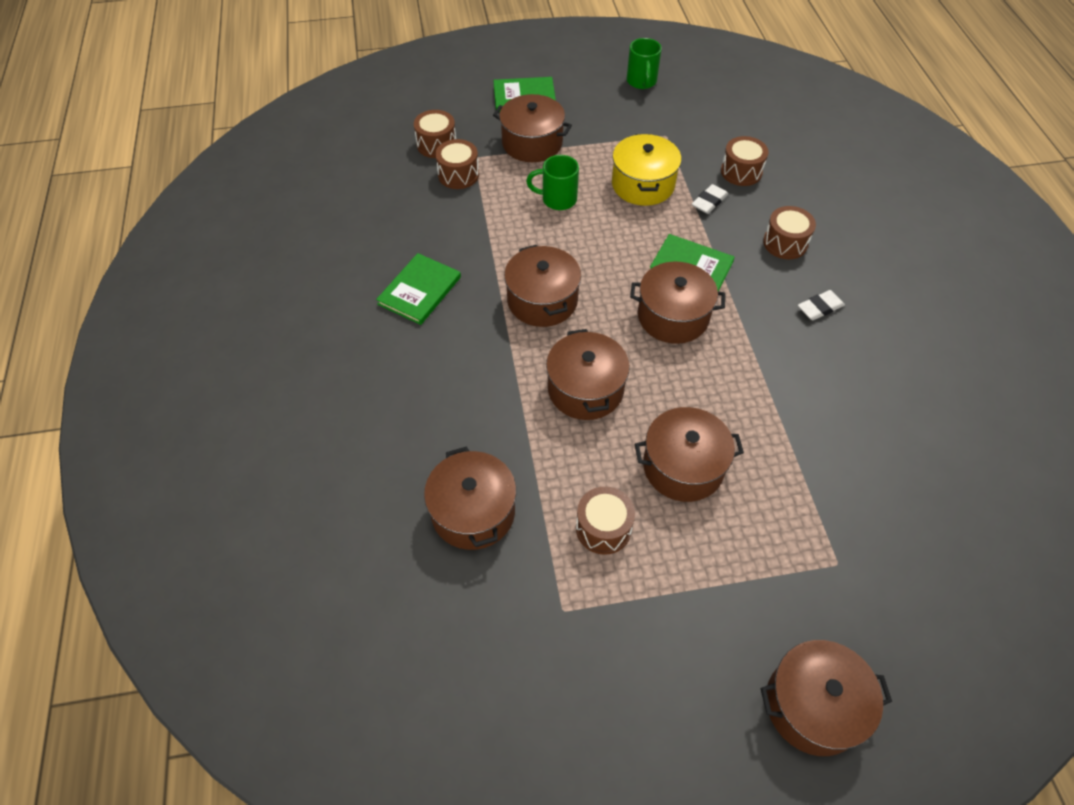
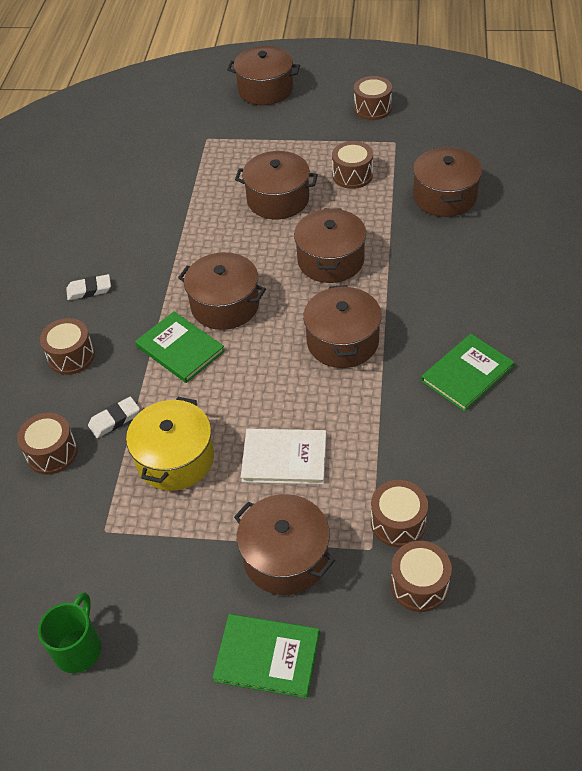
camera: 160 degrees left, 5 degrees down
green mug [526,155,579,210] -> white book [241,429,327,485]
none -> brown drum [354,76,392,120]

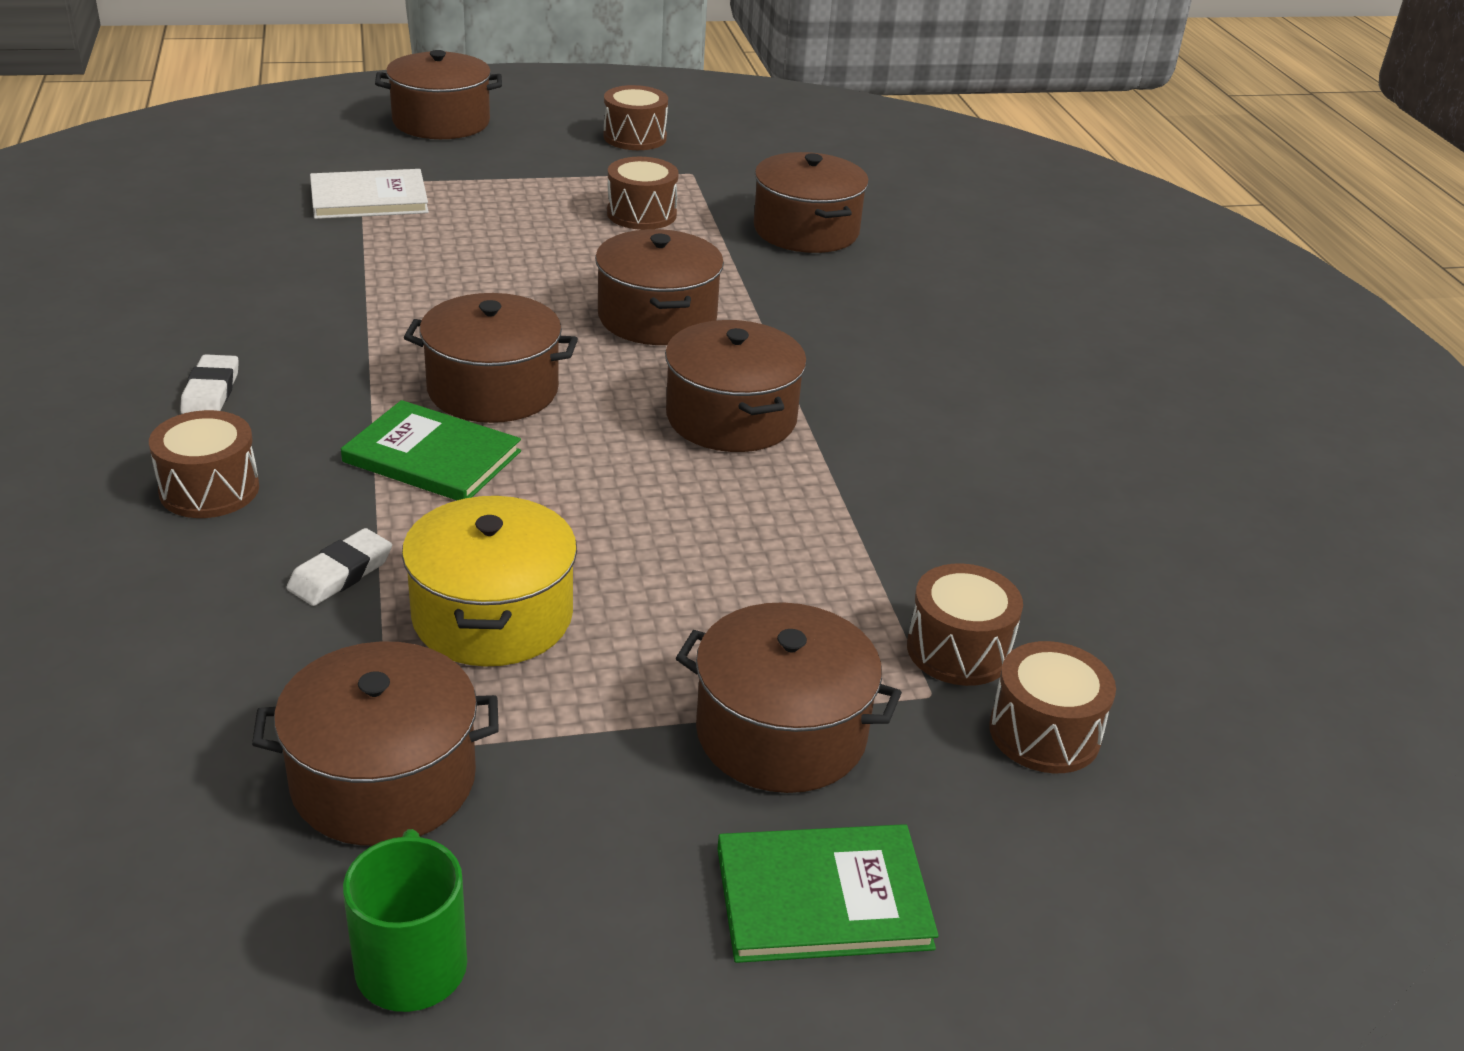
camera: 25 degrees left, 15 degrees down
brown drum [17,413,78,475] -> none
white eraser [66,274,111,300] -> white eraser turned 60 degrees counterclockwise [180,354,239,414]
brown pot [235,151,318,219] -> brown pot moved to [252,641,499,846]
white book [241,429,327,485] -> white book moved to [310,169,429,219]
green book [421,334,515,412] -> none

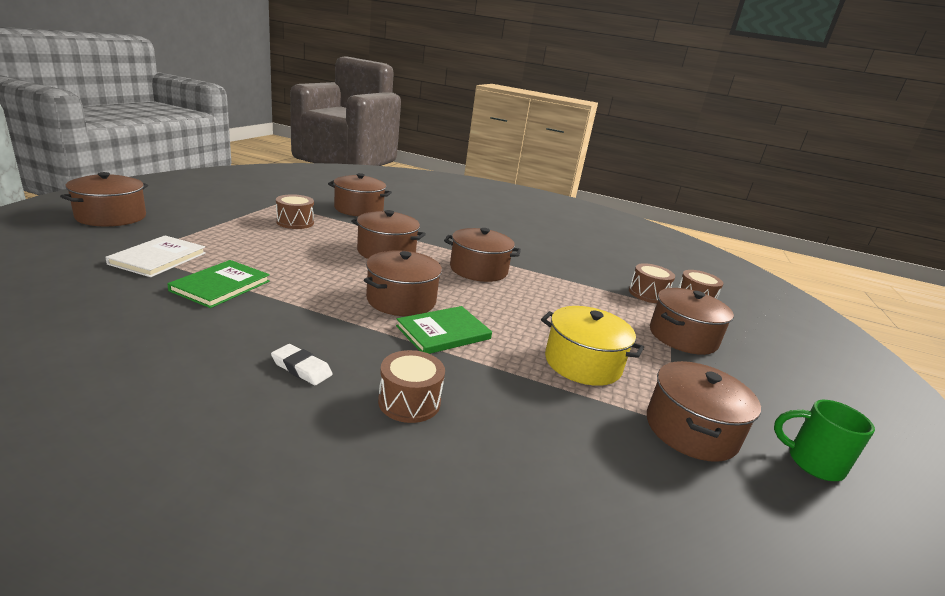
camera: 60 degrees left, 10 degrees down
white eraser [286,528,392,606] -> none
brown drum [604,85,668,150] -> none
green book [717,824,939,963] -> green book moved to [167,260,270,308]

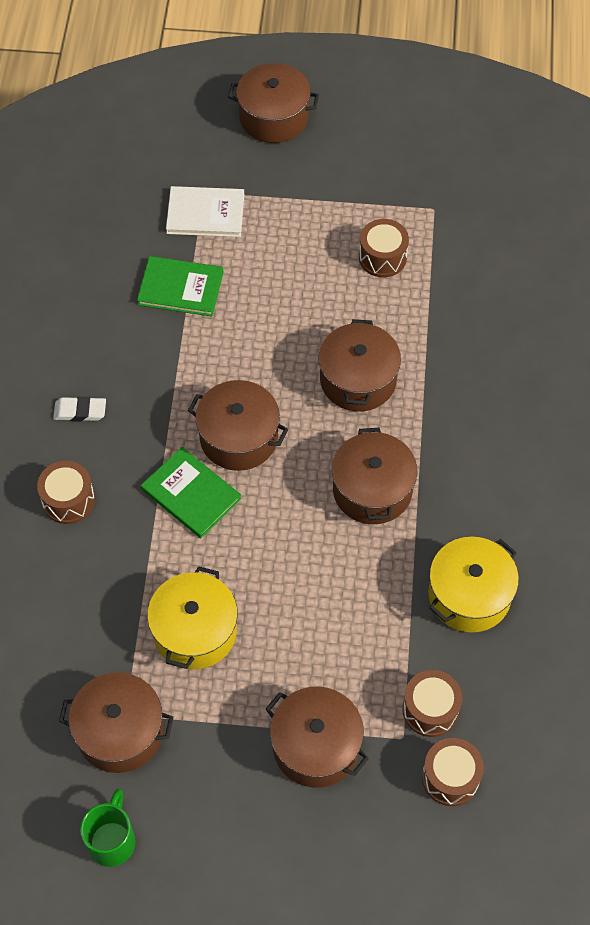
camera: 80 degrees right, 35 degrees up
white eraser [271,344,333,385] -> white eraser turned 75 degrees clockwise [53,397,106,421]
brown pot [328,173,392,217] -> none
none -> yellow pot [428,537,519,632]

